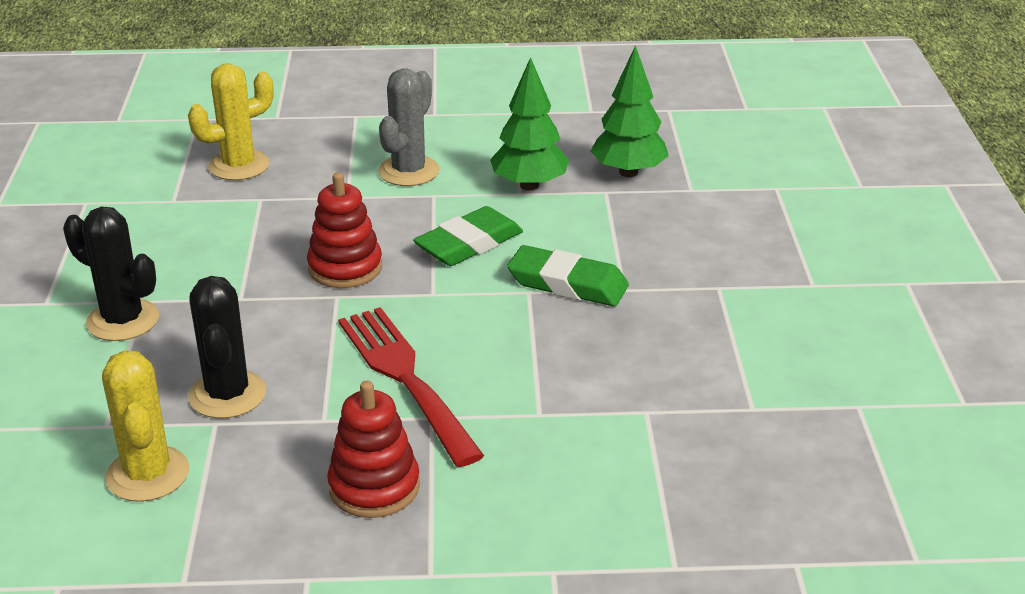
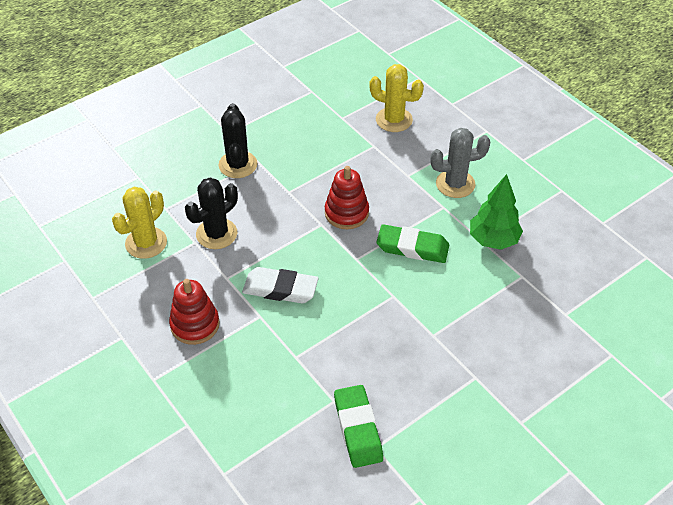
camera: 55 degrees right, 15 degrees up
red fork [338,307,484,467] -> white eraser [242,267,318,303]
green eraser [507,245,629,306] -> green eraser moved to [334,385,383,468]
green tree [590,45,669,177] -> none

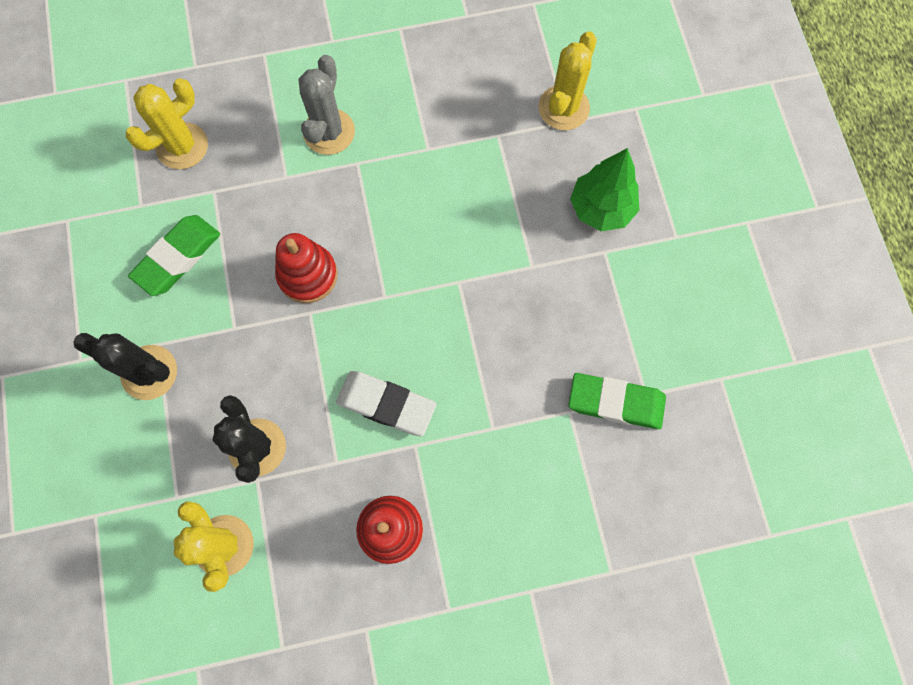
camera: 65 degrees left, 25 degrees up
white eraser [242,267,318,303] -> white eraser turned 75 degrees clockwise [336,371,436,437]
green eraser [377,224,449,263] -> green eraser moved to [128,215,220,296]
green tree [470,174,523,250] -> green tree moved to [570,148,639,231]
none -> yellow cactus [538,31,597,130]

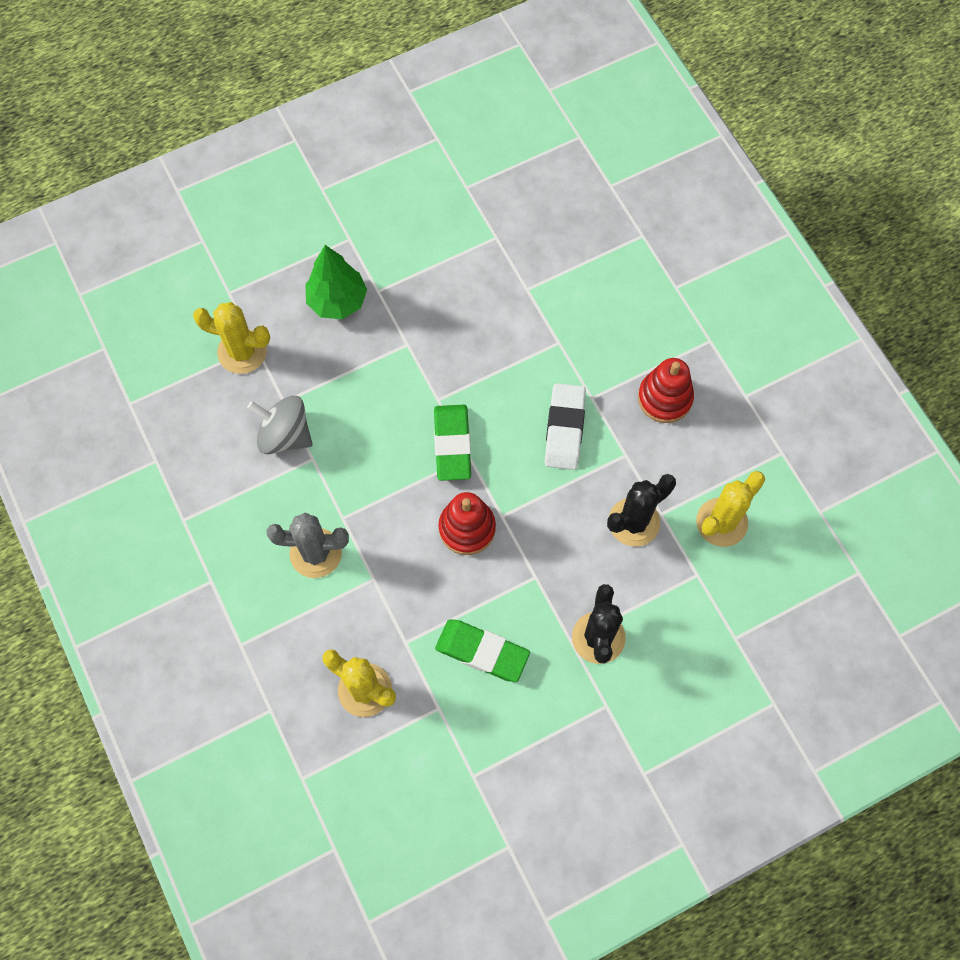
camera: 105 degrees left, 5 degrees down
green eraser [568,373,666,429] -> green eraser moved to [434,405,471,481]
none -> grey spinning top [247,396,313,454]

